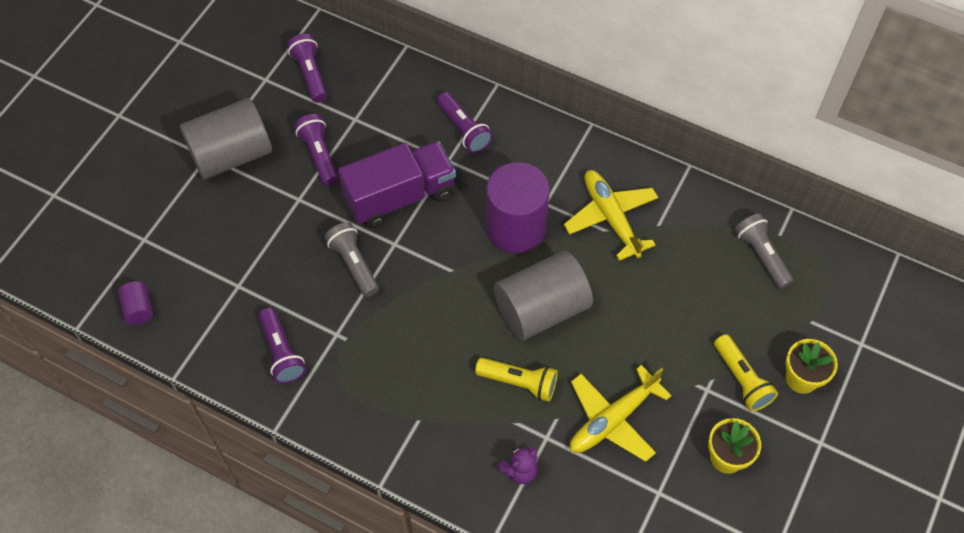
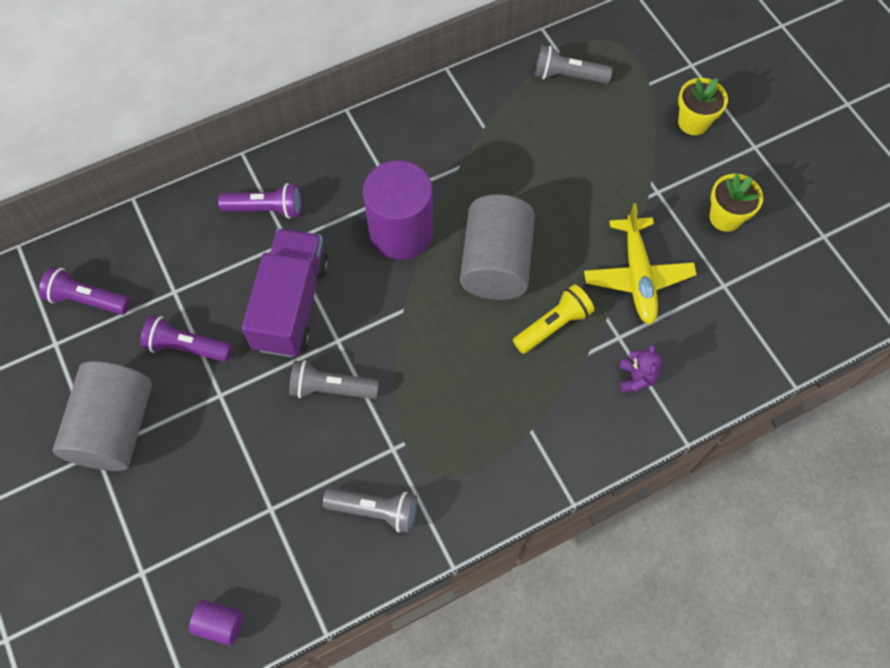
camera: 55 degrees left, 5 degrees up
purple flashlight [259,308,306,384] -> grey flashlight [323,488,417,533]
yellow plane [564,170,658,261] -> none
yellow flashlight [714,334,778,412] -> none

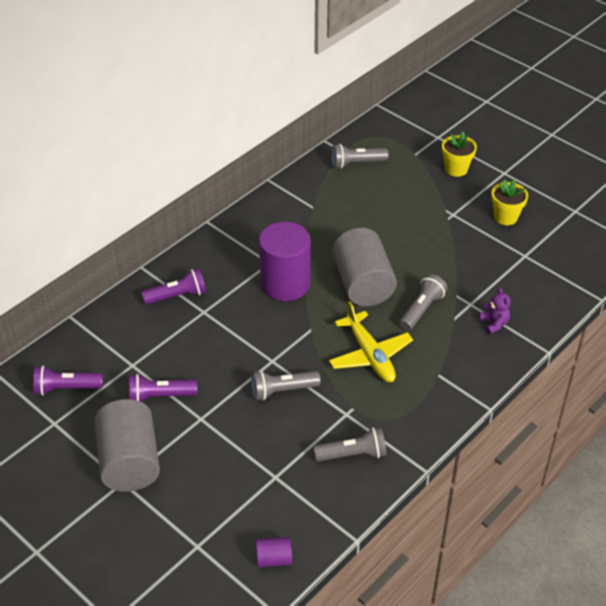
camera: 20 degrees left, 20 degrees down
purple truck [242,228,329,357] -> none
yellow flashlight [513,284,595,354] -> grey flashlight [400,274,448,330]
yellow plane [584,203,697,325] -> yellow plane moved to [329,301,413,382]

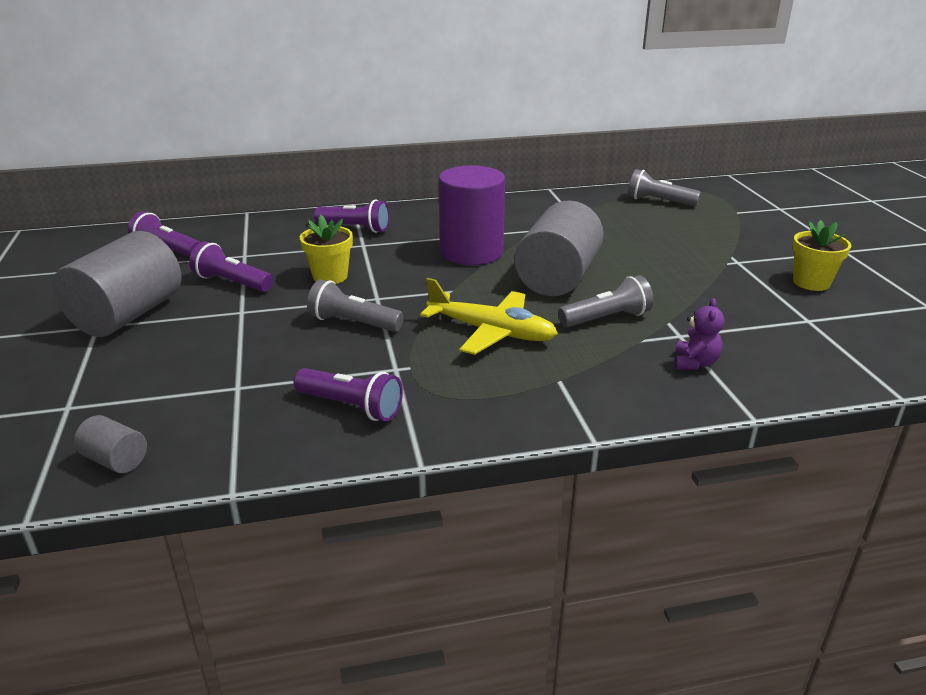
camera: 35 degrees right, 15 degrees down
purple cylinder [256,537,292,567] -> grey cylinder [74,415,147,473]
grey flashlight [314,427,387,462] -> purple flashlight [294,368,403,421]
yellow plane [329,301,413,382] -> yellow plane turned 75 degrees counterclockwise [420,278,558,355]
yellow flower pot [442,131,477,177] -> yellow flower pot moved to [300,215,353,284]

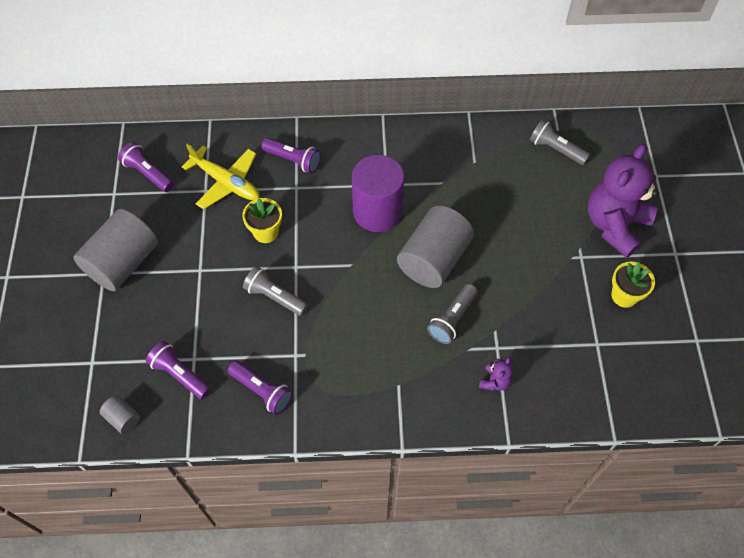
camera: 10 degrees right, 30 degrees up
purple flashlight [189,241,273,292] -> purple flashlight moved to [146,341,211,399]
yellow plane [420,278,558,355] -> yellow plane moved to [182,144,260,209]
grey flashlight [558,275,654,327] -> grey flashlight turned 135 degrees clockwise [427,284,478,344]
none -> purple teddy bear [588,144,659,258]

